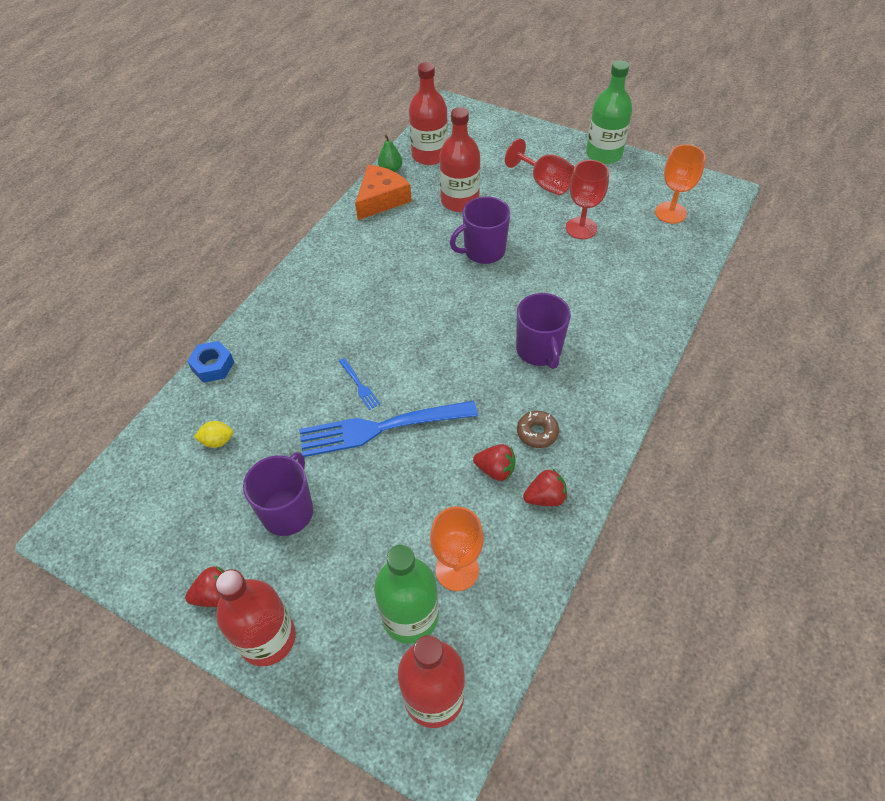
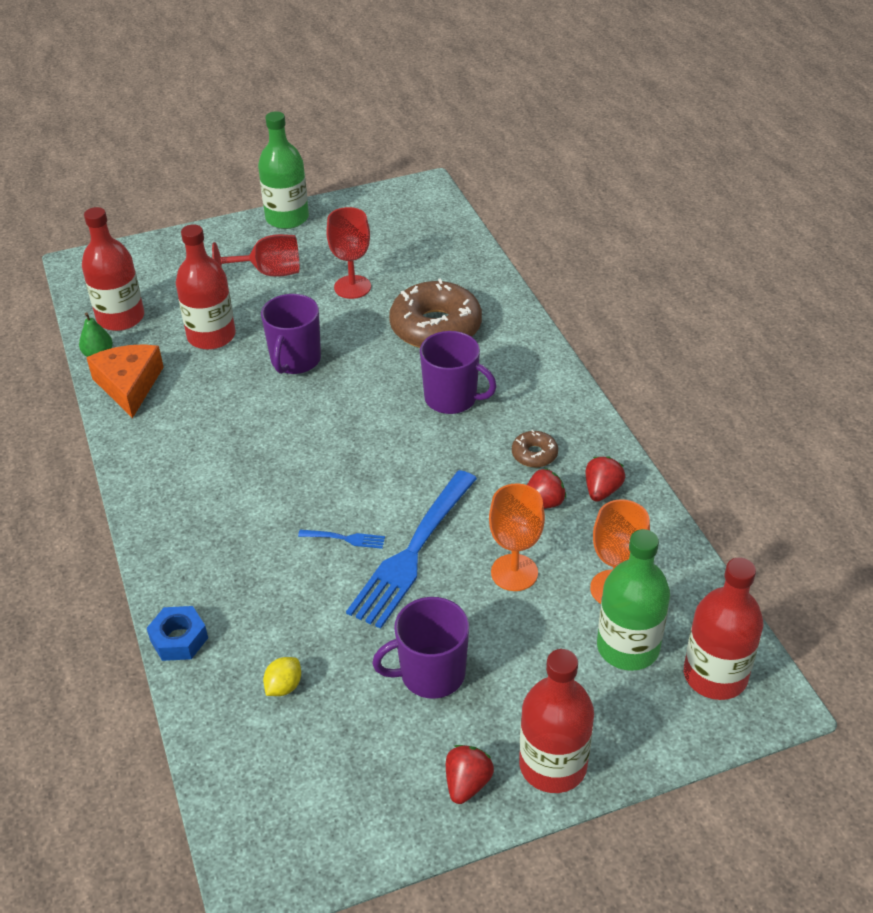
camera: 50 degrees left, 10 degrees down
purple mug [243,452,313,536] -> purple mug turned 75 degrees counterclockwise [372,597,469,699]
orange goblet [655,144,706,224] -> orange goblet moved to [489,483,545,591]
none -> brown donut [389,279,482,348]

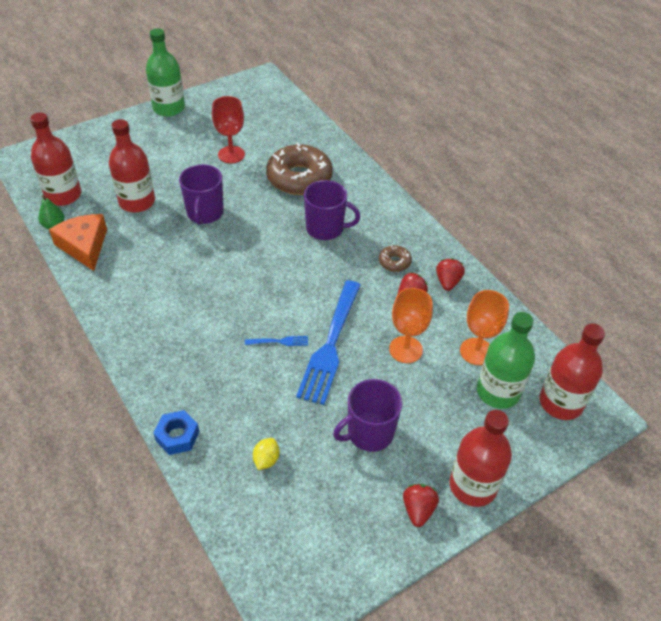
camera: 15 degrees left, 5 degrees up
red goblet [212,234,300,277] -> none

